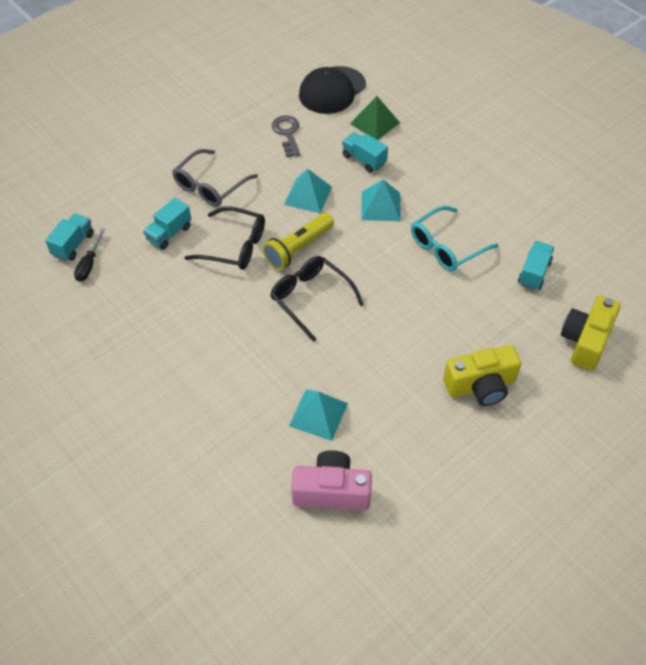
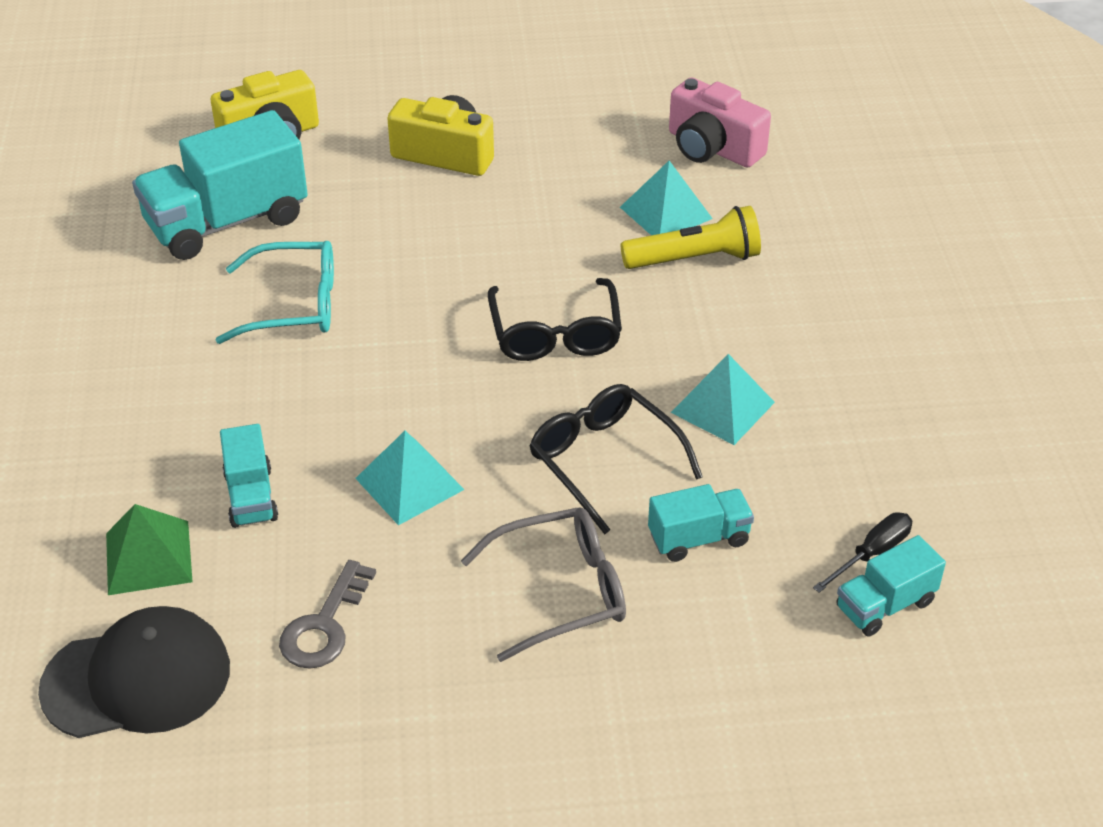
camera: 145 degrees left, 10 degrees down
yellow flashlight [263,213,334,270] -> yellow flashlight moved to [621,206,761,269]
turquoise pyramid [361,180,401,221] -> turquoise pyramid moved to [671,354,775,445]
turquoise truck [518,241,554,290] -> turquoise truck [132,110,308,260], size x1.94

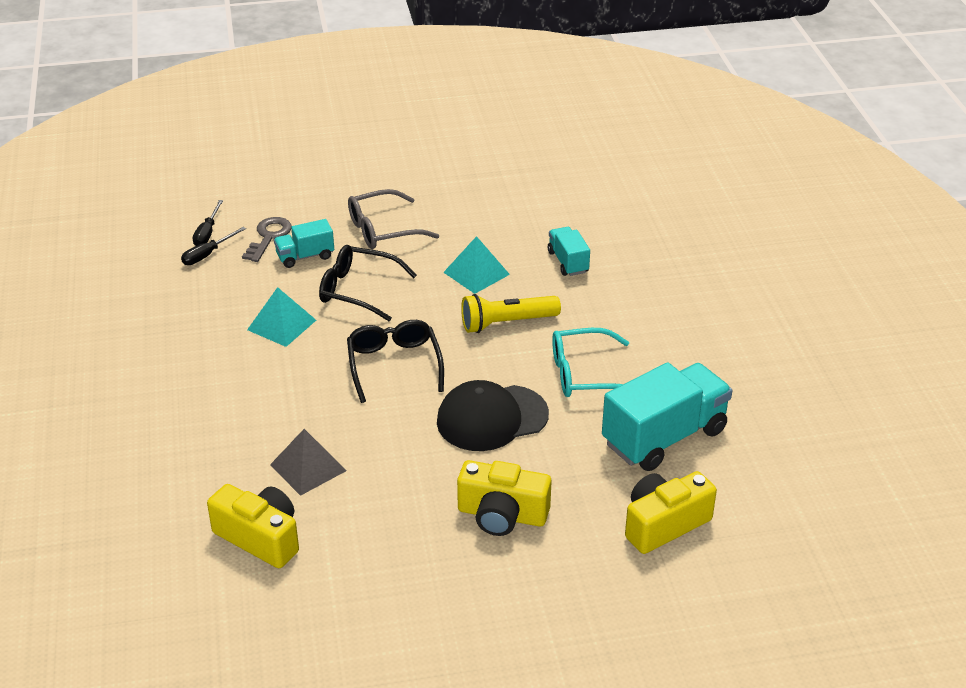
camera: 175 degrees right, 5 degrees down
black cap [38,606,230,738] -> black cap moved to [437,380,549,451]
green pyramid [106,504,193,595] -> none
grey key [279,560,376,669] -> grey key moved to [242,217,292,262]
black glasses [529,384,703,534] -> black glasses turned 150 degrees clockwise [319,245,417,321]
turquoise pyramid [620,161,713,235] -> grey pyramid [270,429,347,496]
yellow flashlight [621,206,761,269] -> yellow flashlight moved to [461,294,561,333]
pink camera [669,78,771,168] -> yellow camera [207,484,299,568]
turquoise truck [836,535,946,636] -> black screwdriver [193,200,223,246]

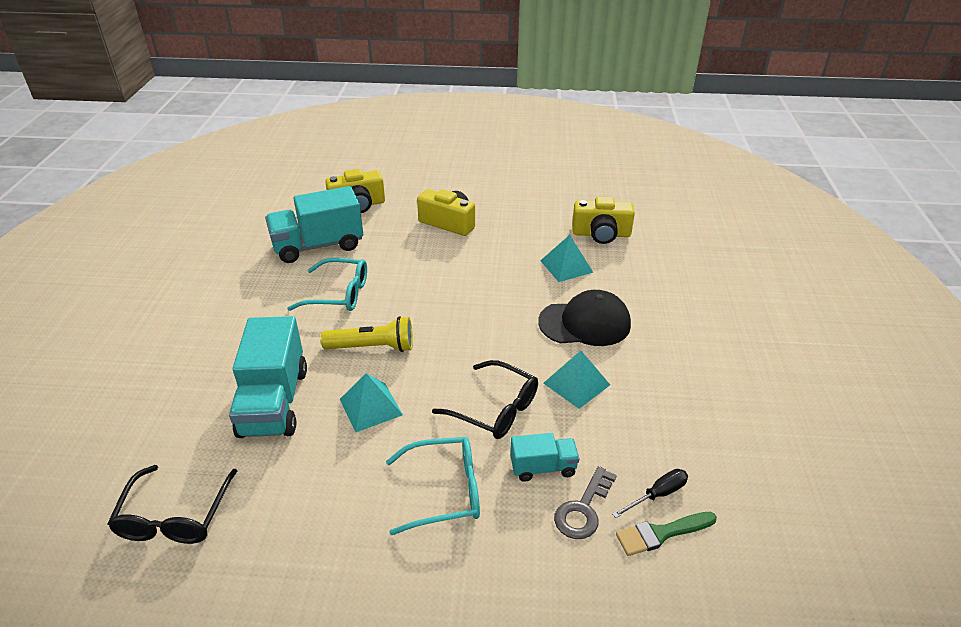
camera: 165 degrees left, 0 degrees up
black screwdriver [193,200,223,246] -> green brush [616,512,717,556]
yellow camera [207,484,299,568] -> yellow camera turned 45 degrees counterclockwise [572,197,635,244]
grey pyramid [270,429,347,496] -> turquoise pyramid [540,235,594,282]
black glasses [347,320,444,403] -> black glasses moved to [107,465,237,544]
grey glasses [348,189,439,249] -> turquoise glasses [386,437,480,535]
black cap [437,380,549,451] -> black cap moved to [538,290,631,346]
turquoise truck [548,227,590,276] -> turquoise truck [229,316,307,438], size x1.94

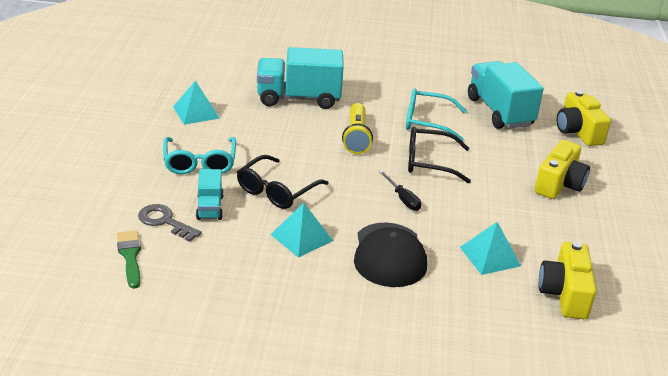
camera: 90 degrees right, 5 degrees down
black glasses [107,465,237,544] -> black glasses moved to [408,127,471,183]
turquoise glasses [287,258,367,311] -> turquoise glasses turned 90 degrees clockwise [406,89,467,141]
turquoise pyramid [340,373,403,432] -> turquoise pyramid moved to [173,81,220,125]
black screwdriver [612,469,688,518] -> black screwdriver moved to [379,170,421,211]

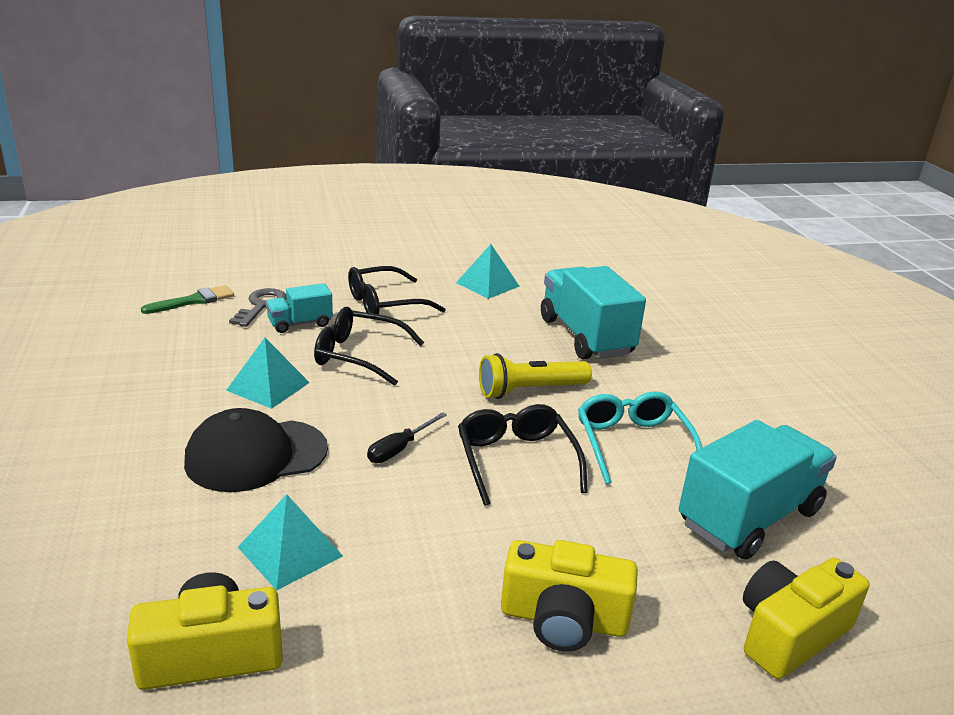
camera: 70 degrees right, 5 degrees down
turquoise glasses [163,137,236,174] -> black glasses [348,266,446,314]

